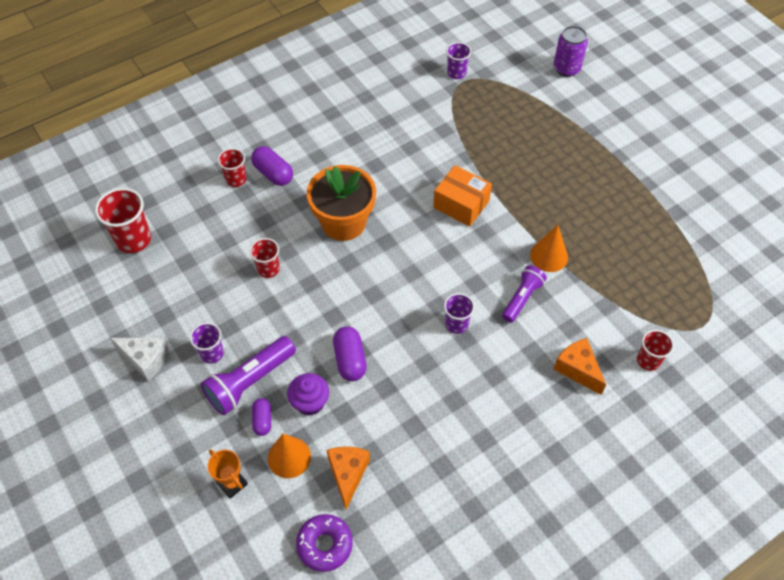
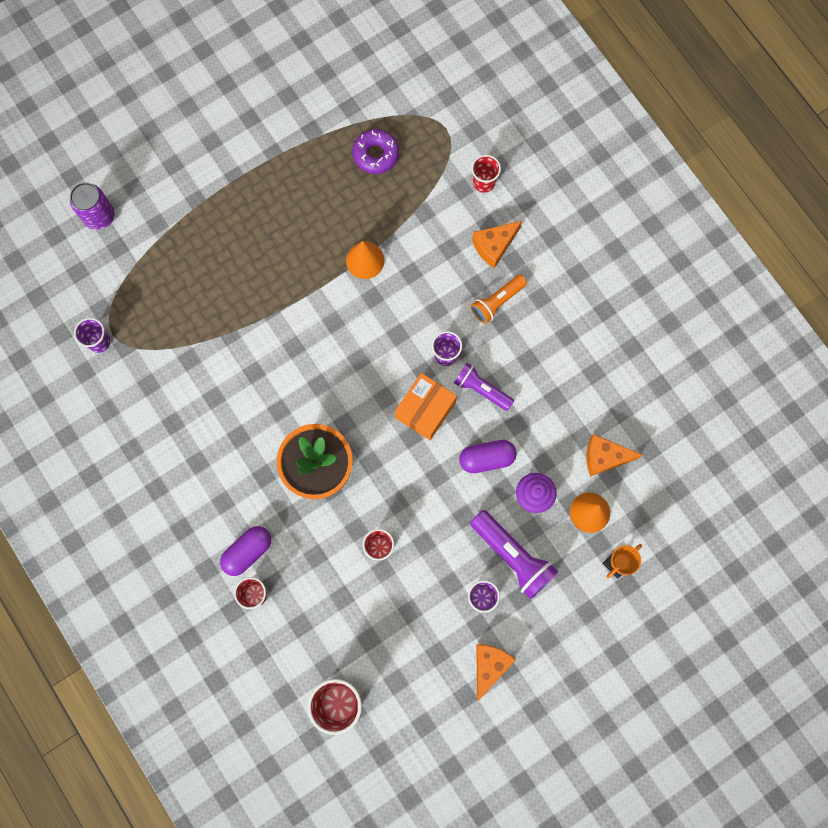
camera: 90 degrees left, 20 degrees up
white cheese [110,338,168,381] -> orange cheese [476,644,516,701]
purple capsule [252,398,271,436] -> none
purple donut [296,514,353,572] -> purple donut moved to [352,129,399,174]
orange box [433,165,492,227] -> orange box moved to [395,373,457,440]
purple flashlight [502,265,547,323] -> purple flashlight moved to [454,363,514,411]
none -> orange flashlight [471,275,527,324]

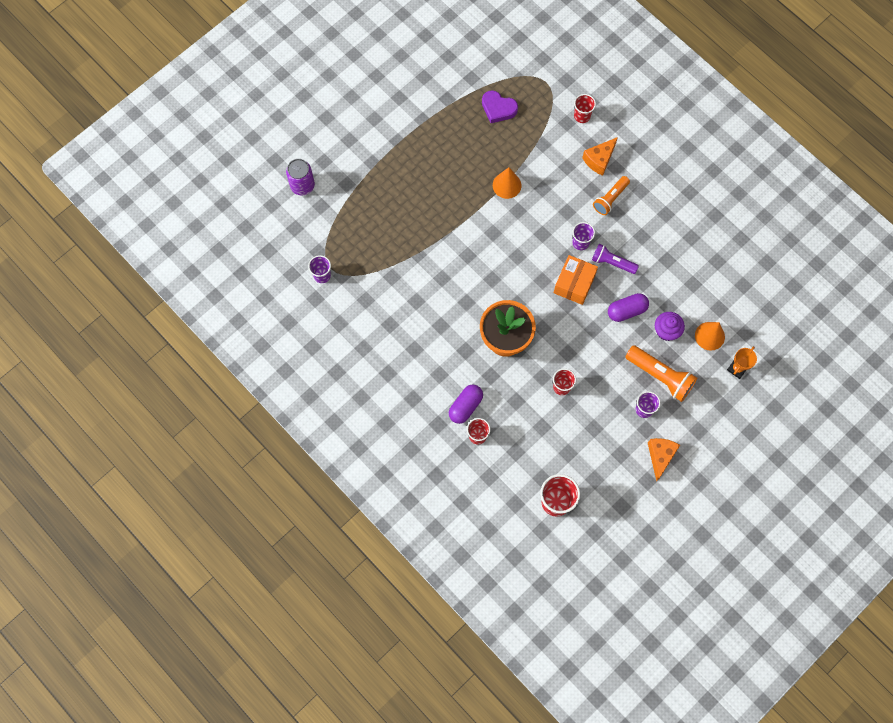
camera: 10 degrees left, 5 degrees down
purple donut [352,129,399,174] -> purple heart [482,90,518,123]
purple flashlight [470,510,558,599] -> orange flashlight [625,345,697,402]
orange cheese [587,434,643,477] -> none

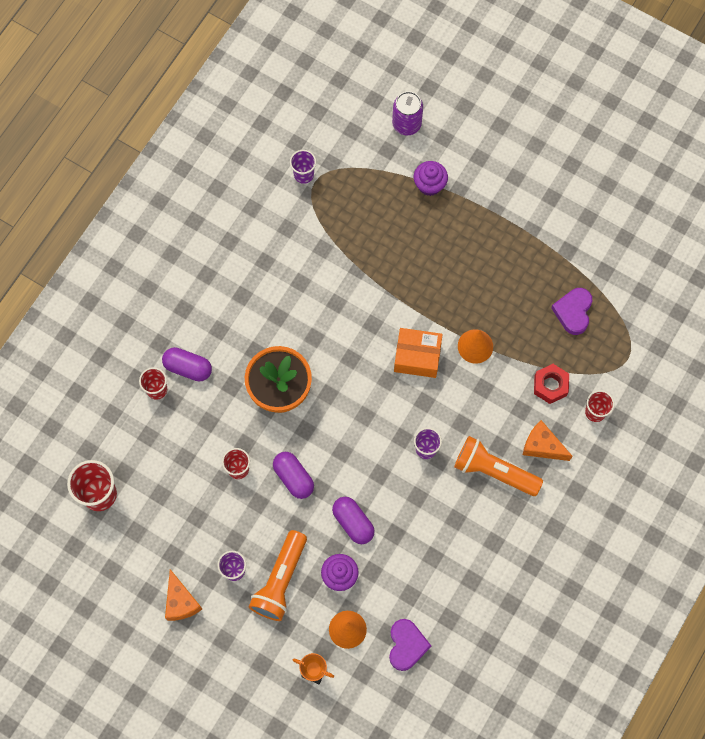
camera: 75 degrees right, 0 degrees up
orange box [554,255,598,305] -> orange box moved to [394,328,443,378]
purple flashlight [592,244,639,274] -> none
orange flashlight [593,176,630,215] -> orange flashlight [454,436,543,496], size x1.53
orange cheese [648,438,680,481] -> orange cheese turned 75 degrees clockwise [165,569,202,621]
none -> purple capsule [273,452,314,499]
none -> purple heart [389,619,431,671]
none -> purple cupcake [414,161,448,196]
none -> red nut [534,364,569,404]

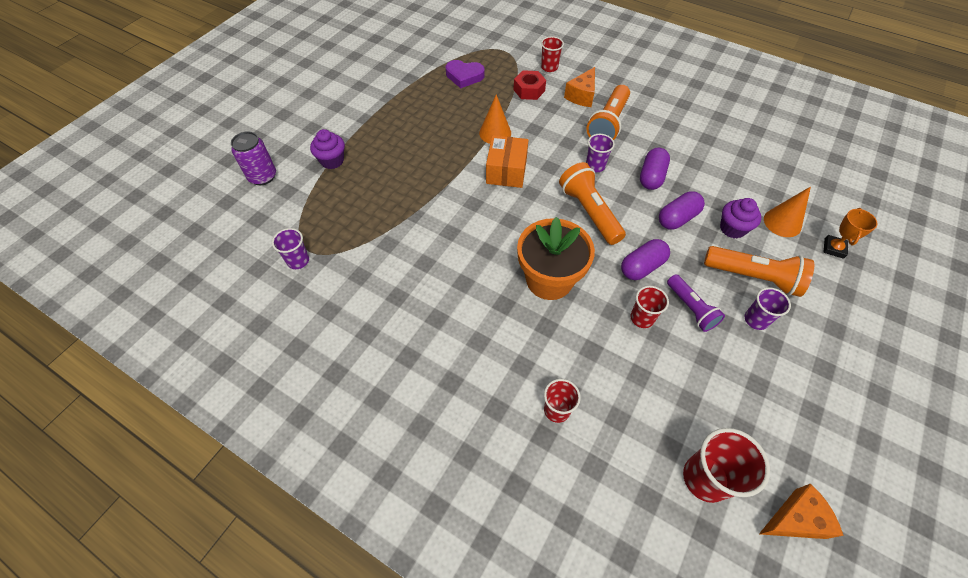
camera: 90 degrees left, 15 degrees down
purple capsule [162,347,212,381] -> purple capsule moved to [640,148,670,190]
orange cheese [165,569,202,621] -> orange cheese moved to [759,483,844,539]
purple heart [389,619,431,671] -> none
none -> orange flashlight [559,162,626,245]
none -> purple flashlight [667,274,725,332]

